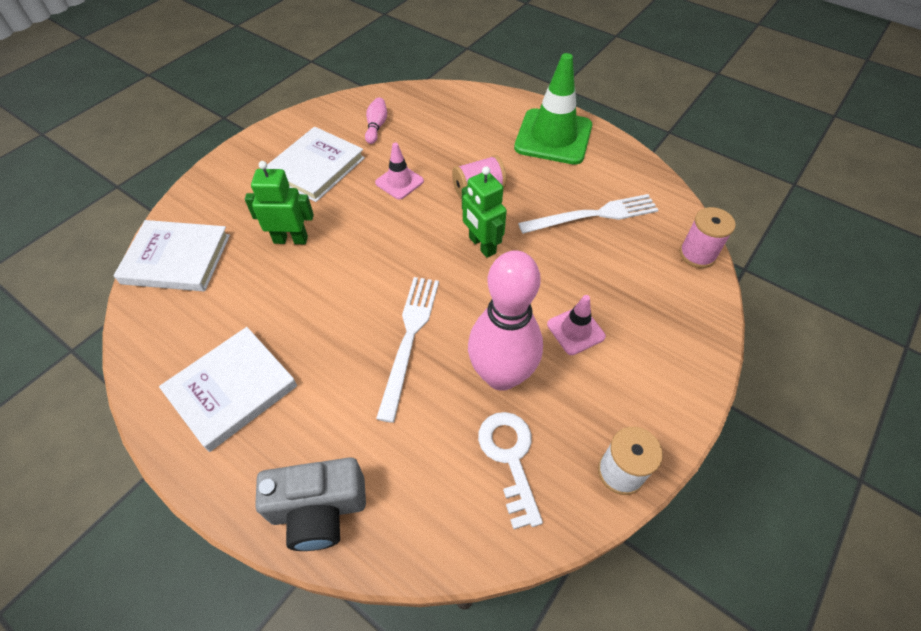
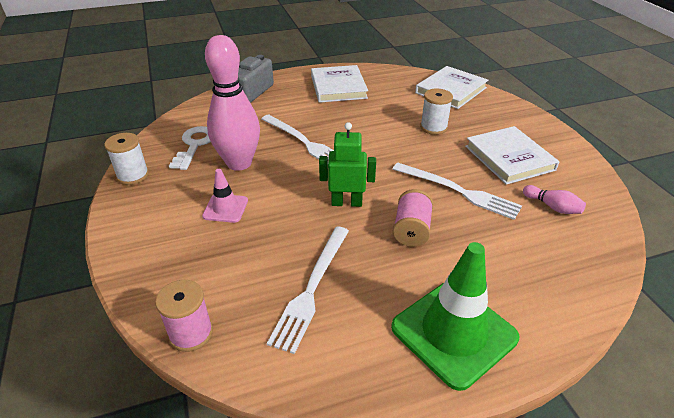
camera: 125 degrees right, 15 degrees down
green robot [245,161,314,244] -> white spool [420,89,453,135]
pink traffic cone [375,143,424,200] -> white fork [393,163,522,220]
white key [478,412,543,529] -> white key turned 105 degrees counterclockwise [169,126,211,170]

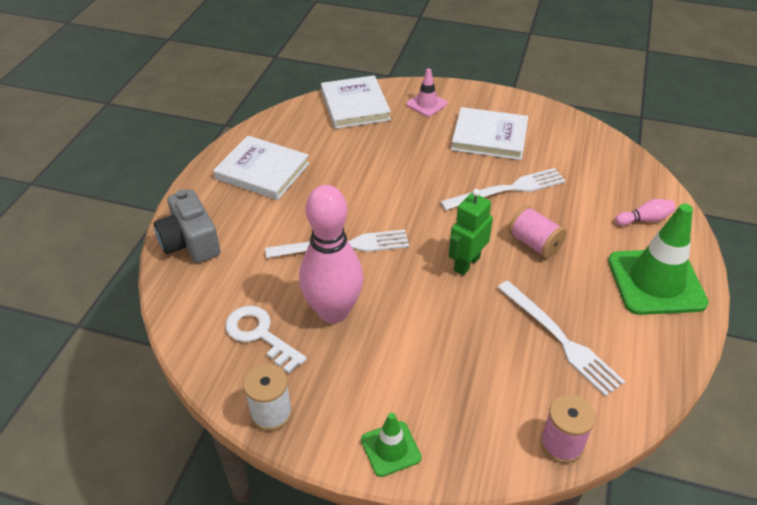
camera: 55 degrees left, 5 degrees up
pink traffic cone [202,169,248,223] -> pink traffic cone moved to [406,68,448,117]
white spool [420,89,453,135] -> none
pink bowling pin [523,185,586,214] -> pink bowling pin moved to [615,199,676,226]
none -> green traffic cone [361,413,422,477]

